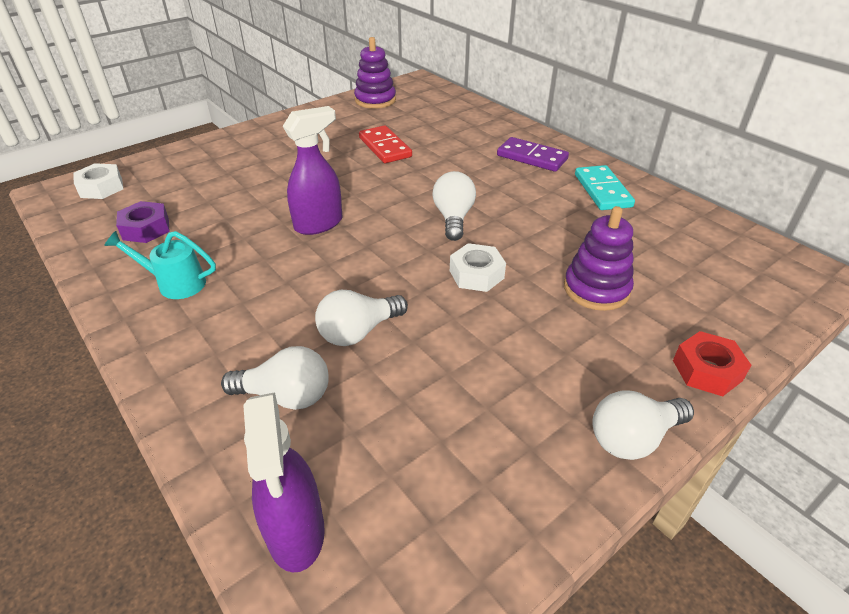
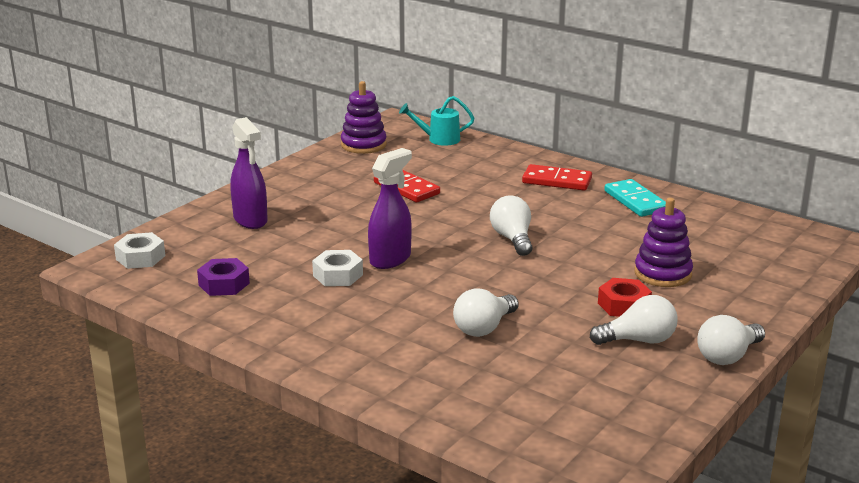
camera: 15 degrees left, 15 degrees down
turquoise watering can [104,231,216,299] -> turquoise watering can moved to [399,96,475,146]
white light bulb [221,346,329,410] -> white light bulb moved to [590,295,678,345]
purple spray bottle [243,392,325,572] -> purple spray bottle moved to [231,117,268,229]
white nut [450,243,506,292] -> white nut moved to [312,250,363,286]
purple domino [497,137,569,172] -> red domino [522,164,592,191]
red nut [673,331,752,396] -> red nut moved to [598,278,652,317]

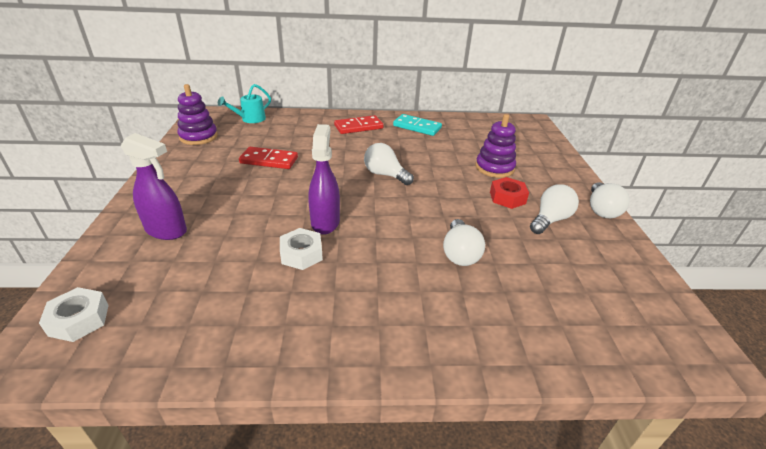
camera: 40 degrees left, 10 degrees up
purple nut [197,258,250,296] -> none

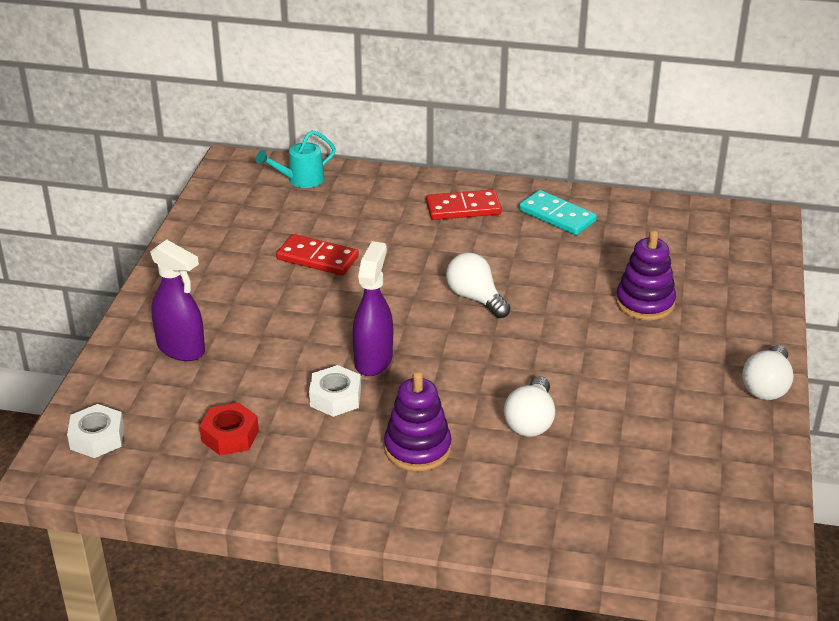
camera: 15 degrees right, 0 degrees up
purple stacking toy [178,84,218,145] -> purple stacking toy moved to [384,371,452,471]
red nut [490,177,529,209] -> red nut moved to [199,402,259,455]
white light bulb [530,184,579,234] -> none

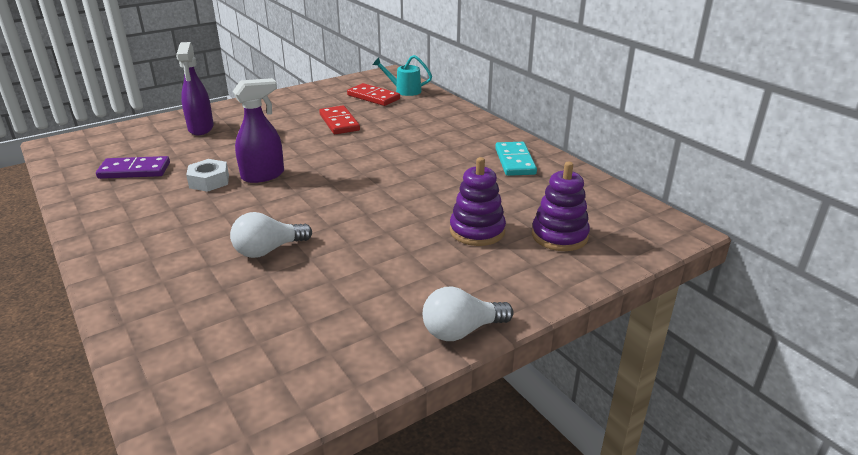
camera: 45 degrees right, 5 degrees down
white nut [67,404,124,458] -> none
red nut [199,402,259,455] -> purple domino [96,156,170,179]
purple stacking toy [384,371,452,471] -> purple stacking toy moved to [532,162,590,251]
red domino [426,190,502,220] -> red domino moved to [347,83,400,106]
white light bulb [446,252,511,318] -> none

